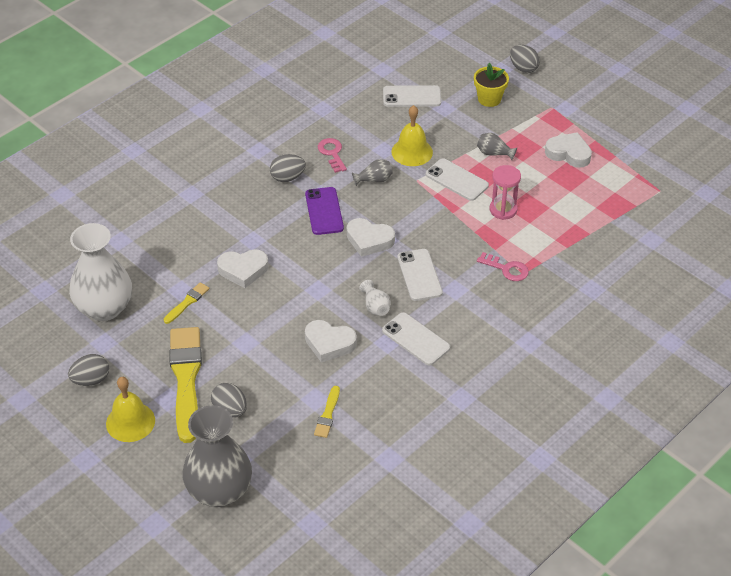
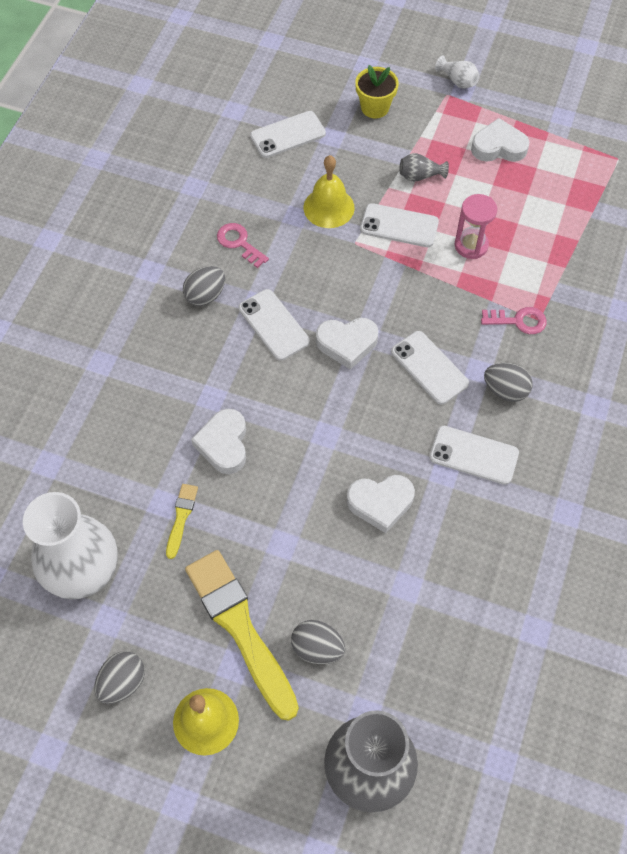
camera: 25 degrees left, 15 degrees up
white heart [217,249,269,288] -> white heart turned 120 degrees clockwise [191,409,246,474]
purple phone [305,187,344,235] -> white phone [239,289,310,361]
yellow brush [314,386,340,438] -> none
grey vase [352,159,393,186] -> none
white vase [359,280,391,316] -> white vase moved to [435,56,480,89]
grey egg [510,45,540,73] -> grey egg moved to [484,363,533,402]

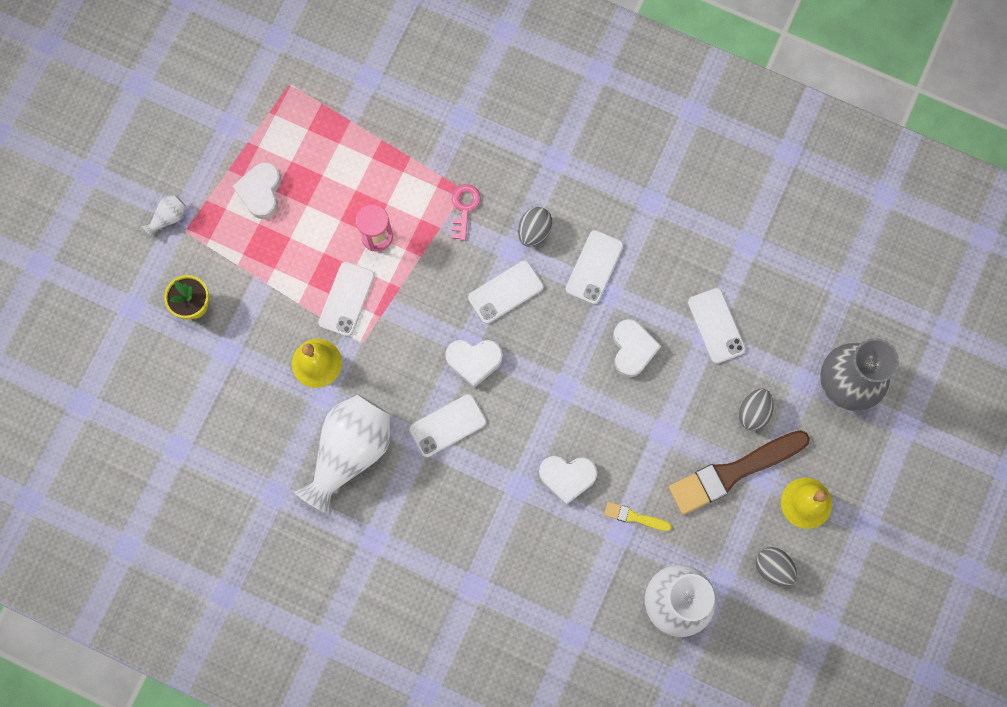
camera: 85 degrees left, 15 degrees up
grey egg [183,266,225,306] -> none
yellow brush [185,550,299,721] -> brown brush [668,430,810,515]
pink key [217,223,269,268] -> white vase [294,395,391,514]
white phone [250,111,326,158] -> white phone moved to [688,288,746,364]
white heart [316,318,379,370] -> white heart turned 90 degrees clockwise [445,340,503,388]
grey vase [399,153,449,182] -> none

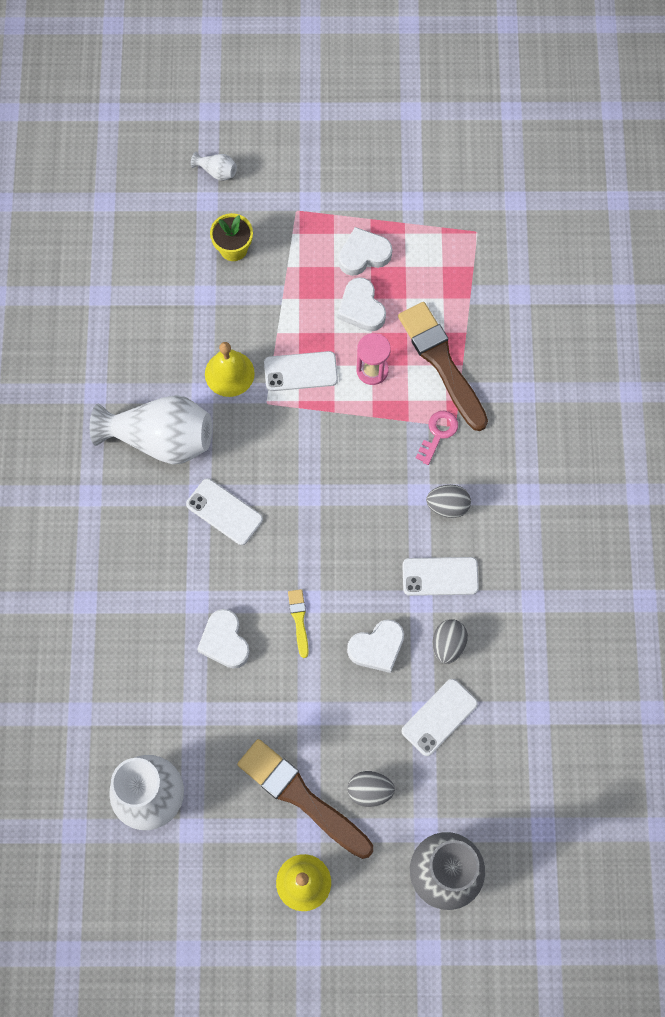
camera: 65 degrees right, 5 degrees down
white vase [142,195,186,238] -> white vase moved to [191,152,237,181]
white heart [445,340,503,388] -> white heart moved to [337,277,386,332]
pink key [451,184,481,241] -> pink key turned 45 degrees counterclockwise [416,411,458,465]
white phone [468,261,543,324] -> none
yellow brush [604,502,672,531] -> yellow brush moved to [288,589,309,658]
grey egg [756,547,797,587] -> grey egg moved to [432,619,468,664]
none -> brown brush [398,302,488,431]

